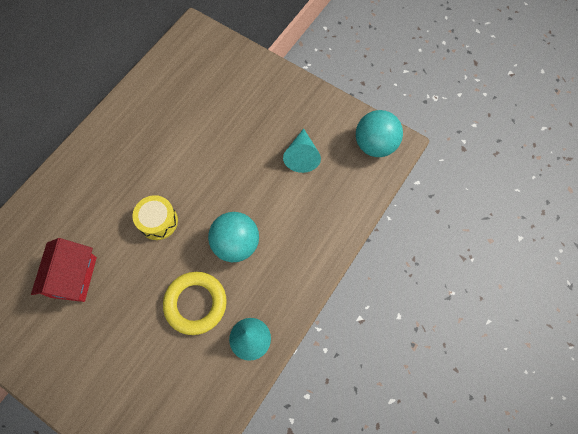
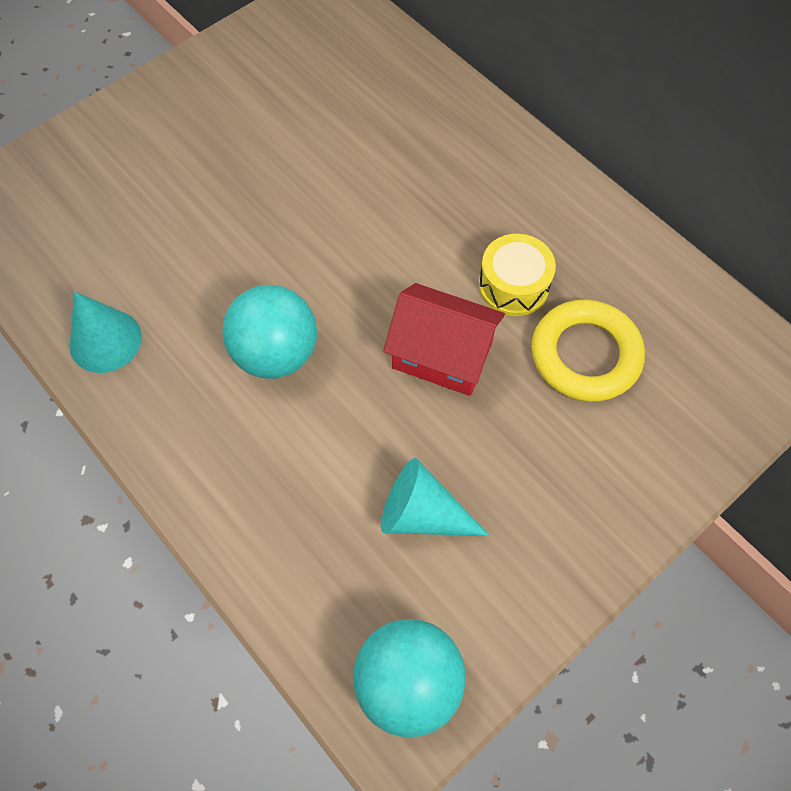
camera: 105 degrees right, 5 degrees down
red house [31,238,97,302] -> red house moved to [383,283,505,396]
yellow drum [133,195,178,240] -> yellow drum moved to [479,234,556,316]
yellow ring [163,272,227,335] -> yellow ring moved to [532,300,645,402]

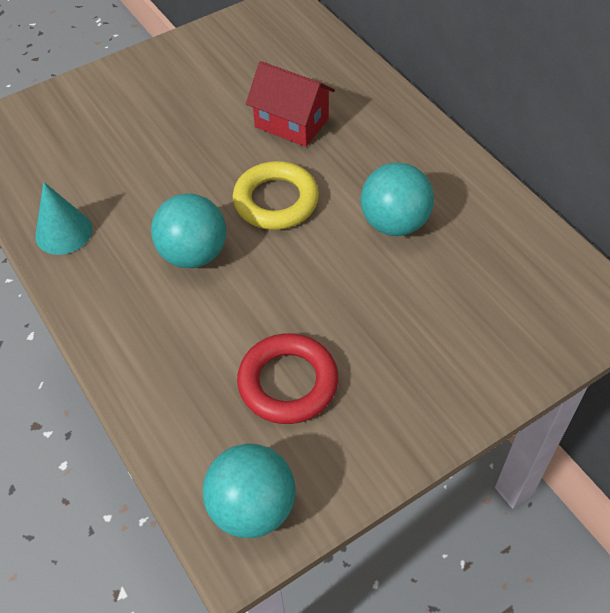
camera: 10 degrees right, 10 degrees down
turquoise cone [381,458,489,536] -> red ring [237,333,338,424]
red house [383,283,505,396] -> red house moved to [246,61,335,147]
yellow drum [479,234,556,316] -> turquoise ball [361,162,434,236]
yellow ring [532,300,645,402] -> yellow ring moved to [233,161,319,230]

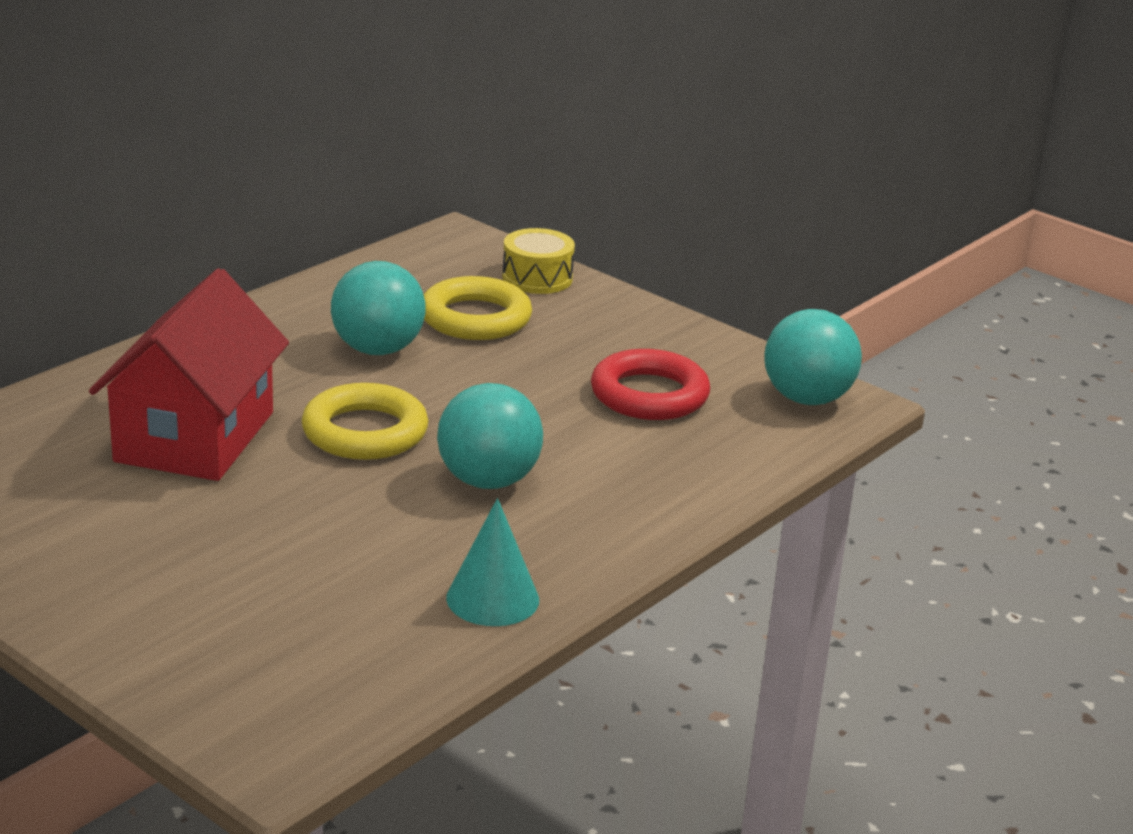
camera: 110 degrees left, 25 degrees down
red house [246,61,335,147] -> red house [89,268,289,481], size x1.50
none -> yellow ring [423,276,532,340]
none -> yellow drum [502,228,575,294]

